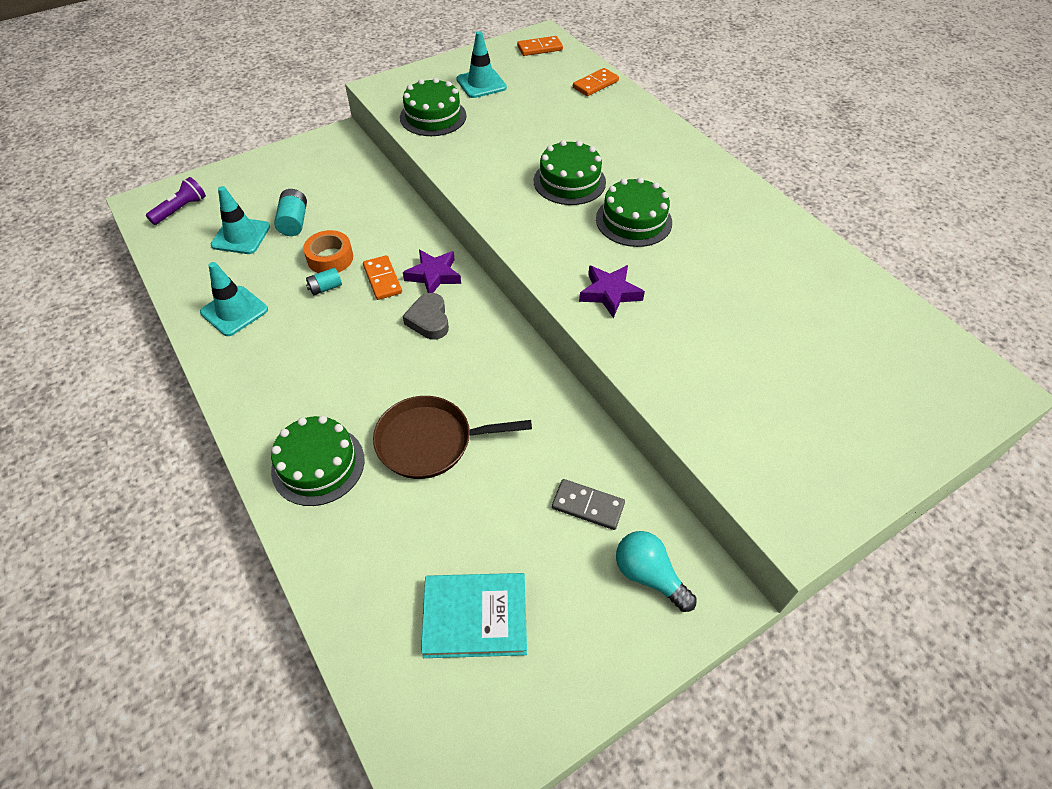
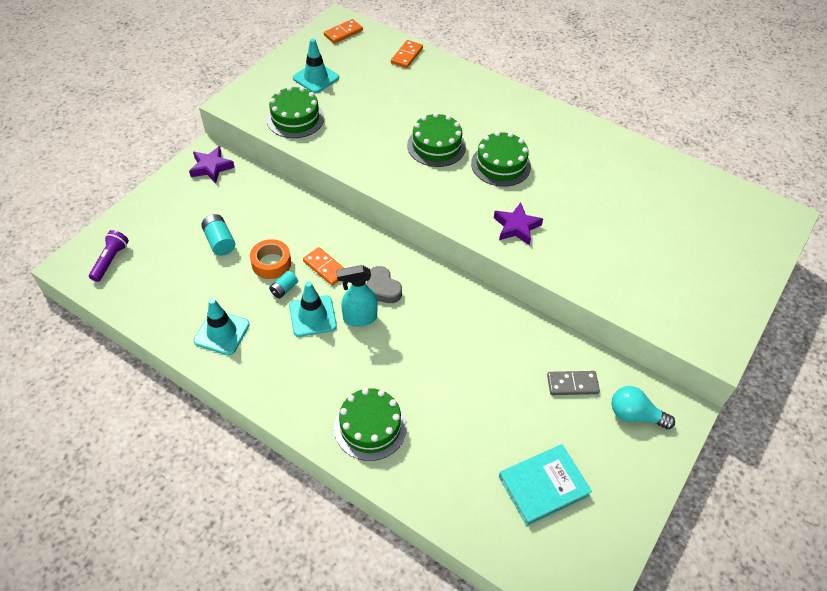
camera: 25 degrees left, 0 degrees up
turquoise traffic cone [211,186,270,254] -> turquoise traffic cone moved to [289,282,337,337]
brown pan [373,396,532,479] -> none
purple star [403,250,461,293] -> purple star moved to [189,146,235,183]
none -> turquoise spray bottle [336,265,378,327]

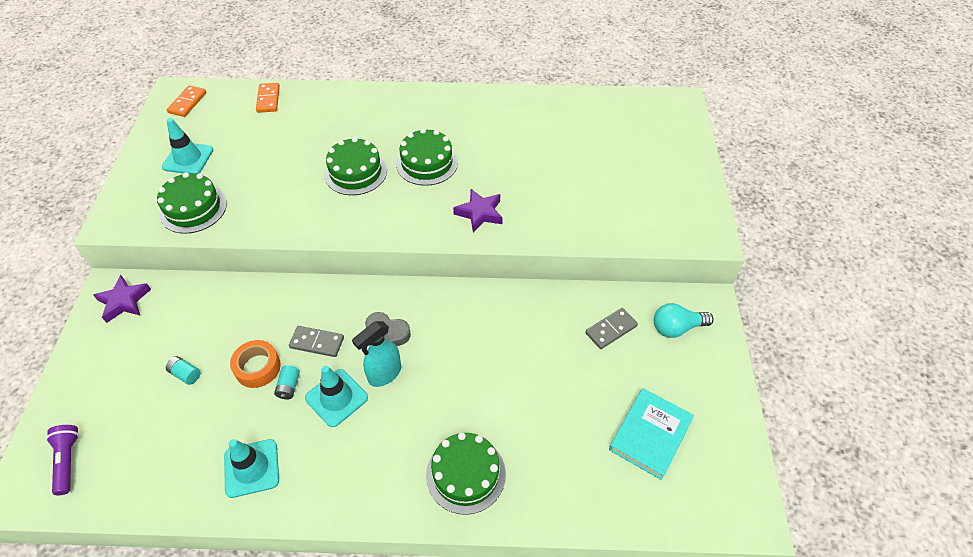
camera: 30 degrees left, 0 degrees up
turquoise battery [201,214,235,256] -> turquoise battery [166,356,201,385], size x0.67
orange domino [303,247,344,286] -> grey domino [289,326,344,357]

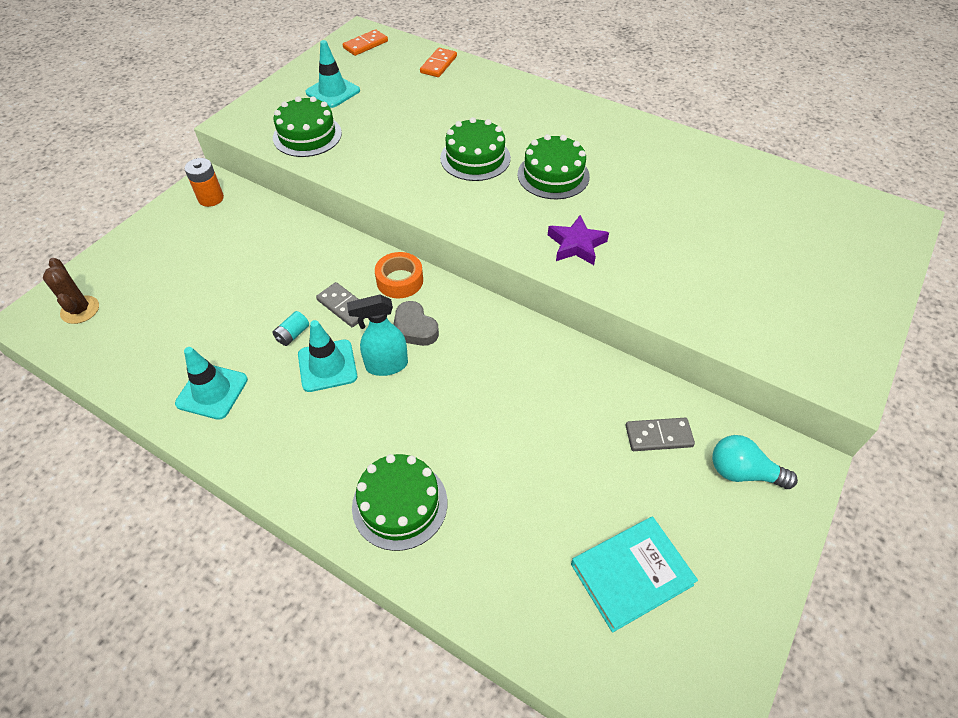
camera: 30 degrees right, 0 degrees up
purple flashlight [46,425,79,495] -> brown cactus [43,258,99,324]
purple star [93,275,151,323] -> orange battery [184,158,224,207]
turquoise battery [166,356,201,385] -> none
orange tape [230,340,281,388] -> orange tape moved to [375,252,423,298]

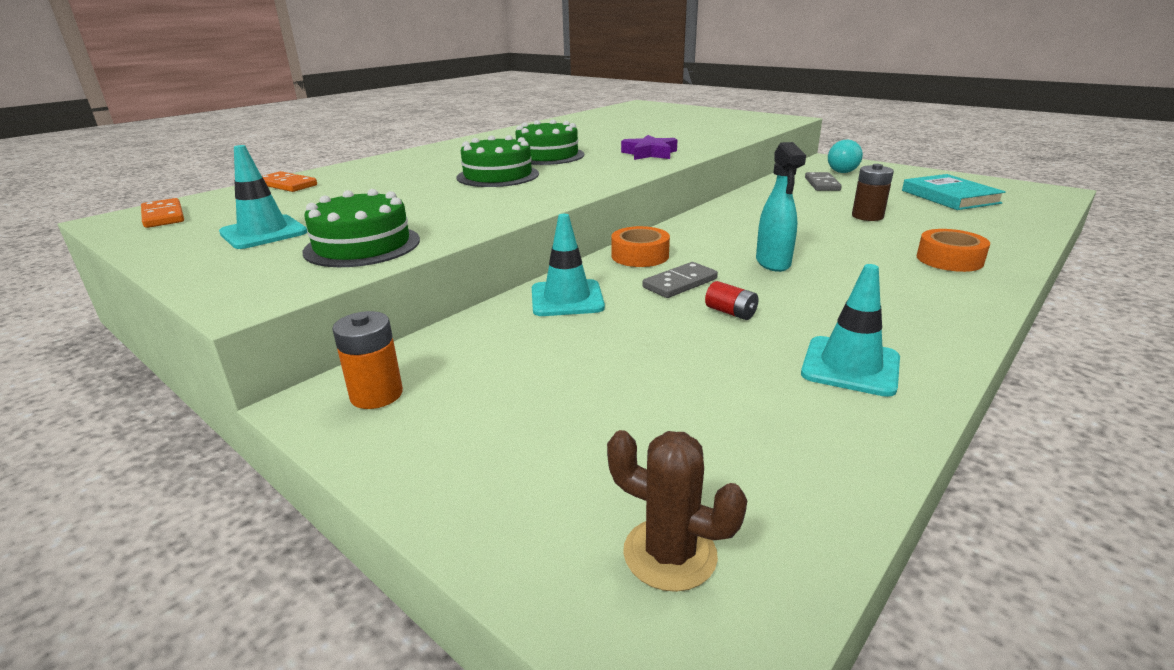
camera: 80 degrees left, 25 degrees down
brown cactus [43,258,99,324] -> brown cactus turned 45 degrees clockwise [607,430,747,592]
turquoise battery [272,311,309,346] -> red battery [705,281,759,320]
turquoise traffic cone [298,320,357,392] -> turquoise traffic cone moved to [532,214,605,316]
green cake [352,454,447,551] -> orange tape [916,229,990,272]
grey heart [393,301,439,346] -> none
none -> brown battery [852,164,894,221]

